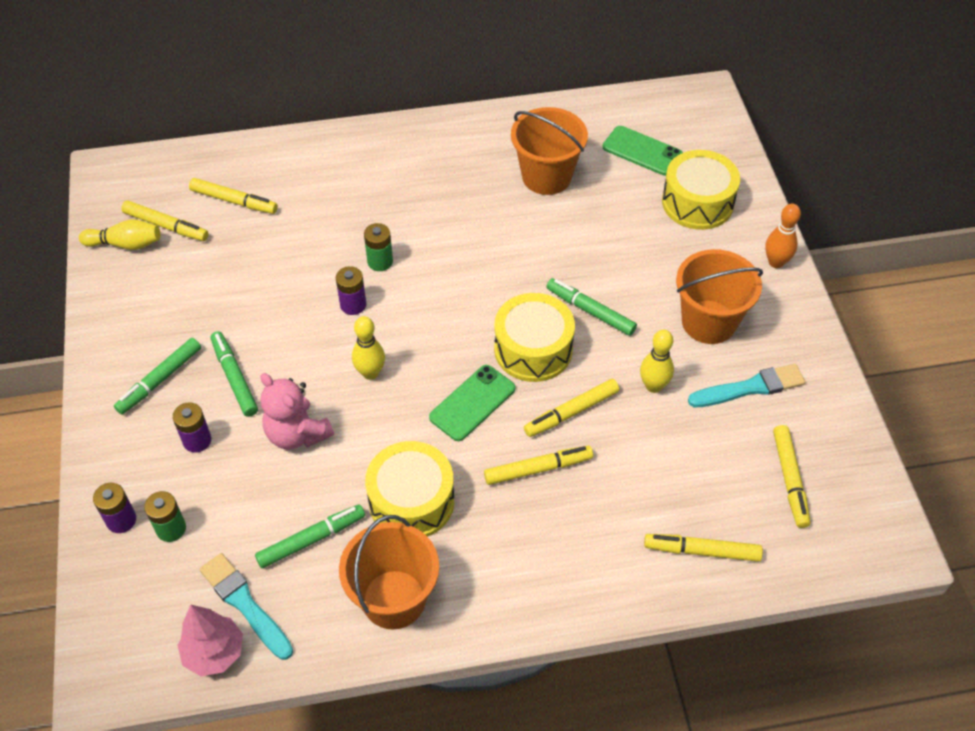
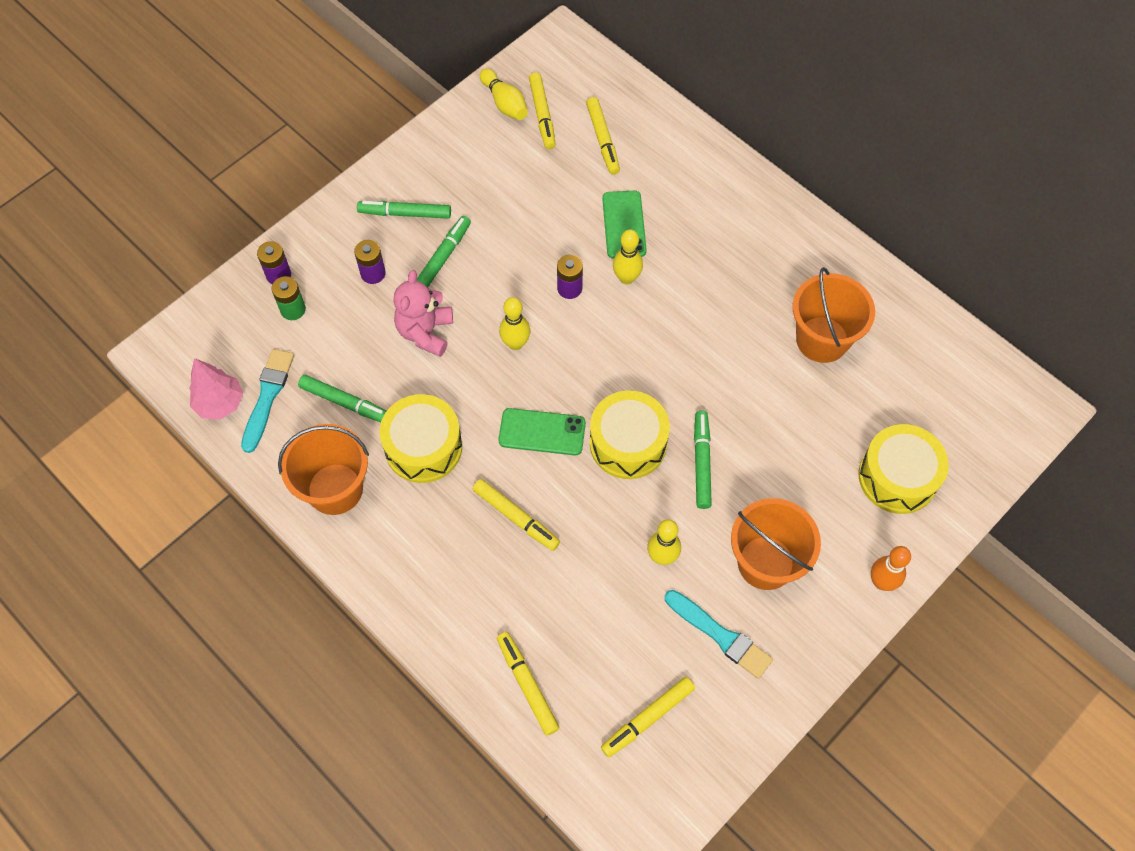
camera: 55 degrees right, 10 degrees up
green battery [364,223,393,271] -> yellow bowling pin [613,229,643,284]
yellow marker [524,379,619,437] -> none
green phone [603,126,683,176] -> green phone moved to [602,191,647,259]

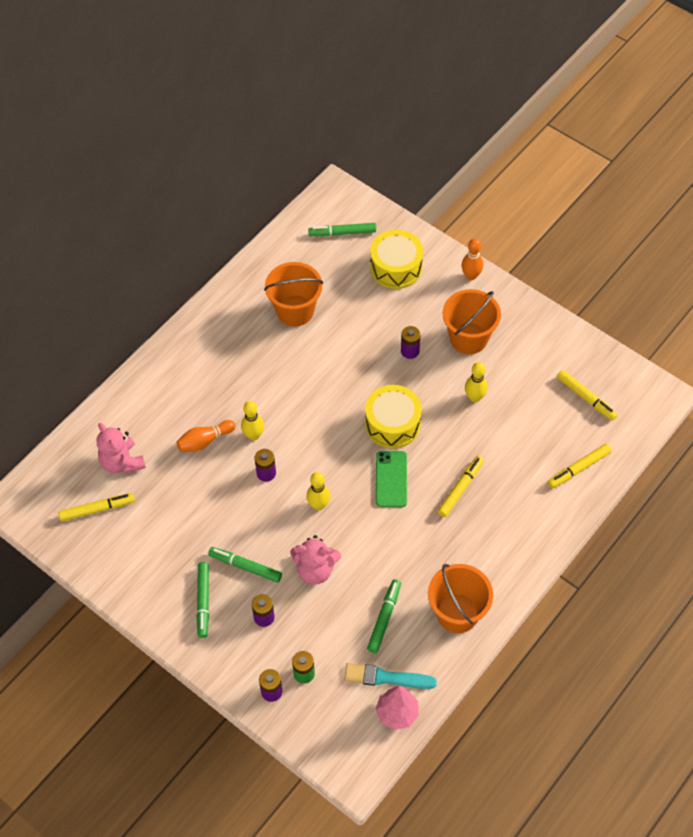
camera: 95 degrees left, 5 degrees down
yellow drum [380,394,462,483] -> none
yellow bowling pin [480,68,528,120] -> none
yellow marker [586,97,620,175] -> pink teddy bear [97,423,146,474]
green phone [602,191,647,259] -> orange bowling pin [176,420,236,451]
turquoise brush [665,590,773,679] -> none
green marker [694,411,712,509] -> green marker moved to [308,223,376,236]
none -> purple battery [401,326,421,359]

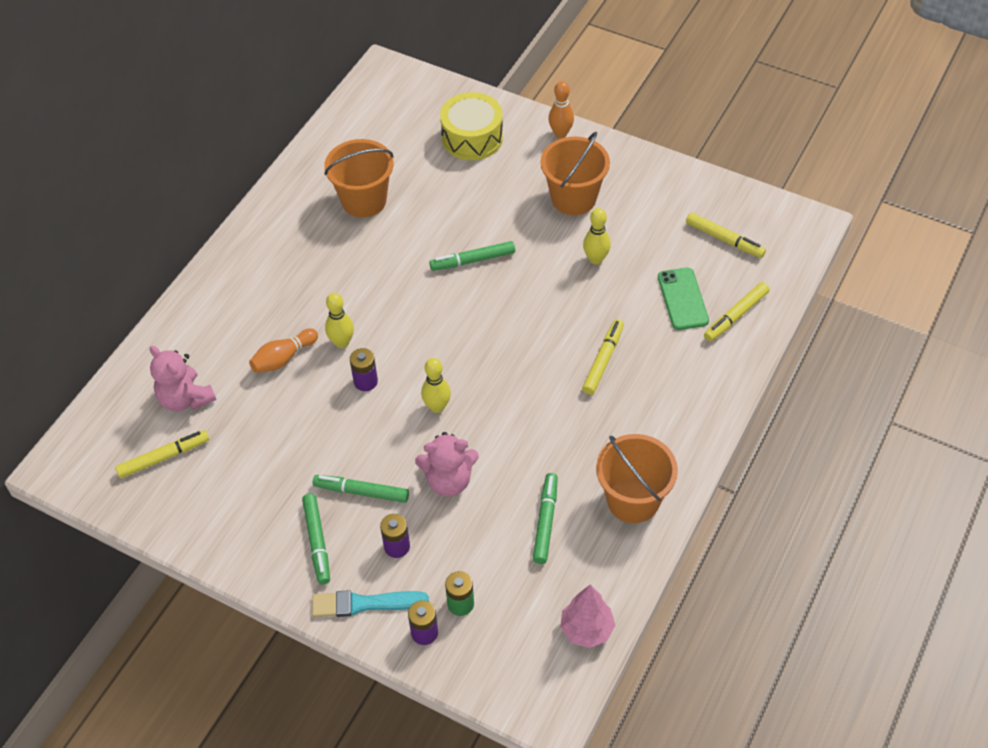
camera: 10 degrees left, 5 degrees down
green marker [308,223,376,236] -> green marker moved to [429,241,515,271]
turquoise brush [344,663,437,689] -> turquoise brush moved to [312,590,429,617]
yellow drum [365,385,422,448] -> none
green phone [376,451,407,507] -> green phone moved to [658,268,709,330]
purple battery [401,326,421,359] -> none

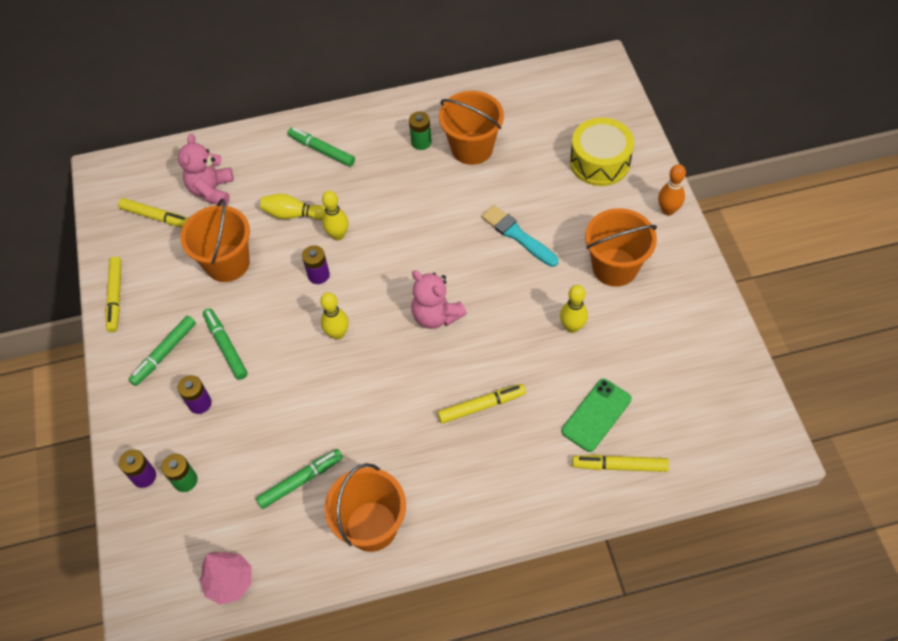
camera: 50 degrees right, 5 degrees up
orange bowling pin [249,328,318,373] -> yellow bowling pin [260,194,325,220]
turquoise brush [312,590,429,617] -> turquoise brush moved to [481,205,558,267]
pink teddy bear [415,432,479,496] -> pink teddy bear moved to [411,271,467,329]
green marker [429,241,515,271] -> green marker moved to [288,128,355,167]
yellow marker [686,212,766,258] -> yellow marker moved to [105,257,122,332]
none -> orange bucket [180,198,250,282]
none -> green battery [409,111,431,150]

